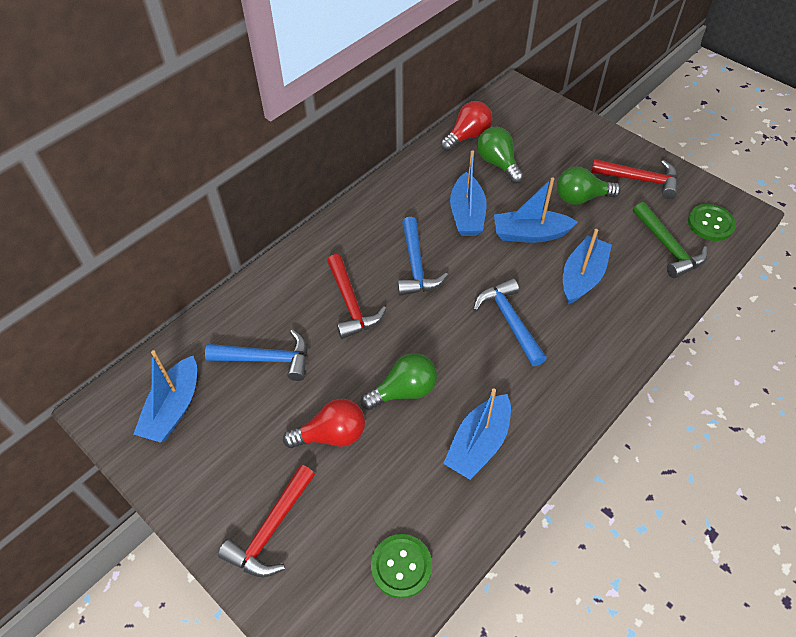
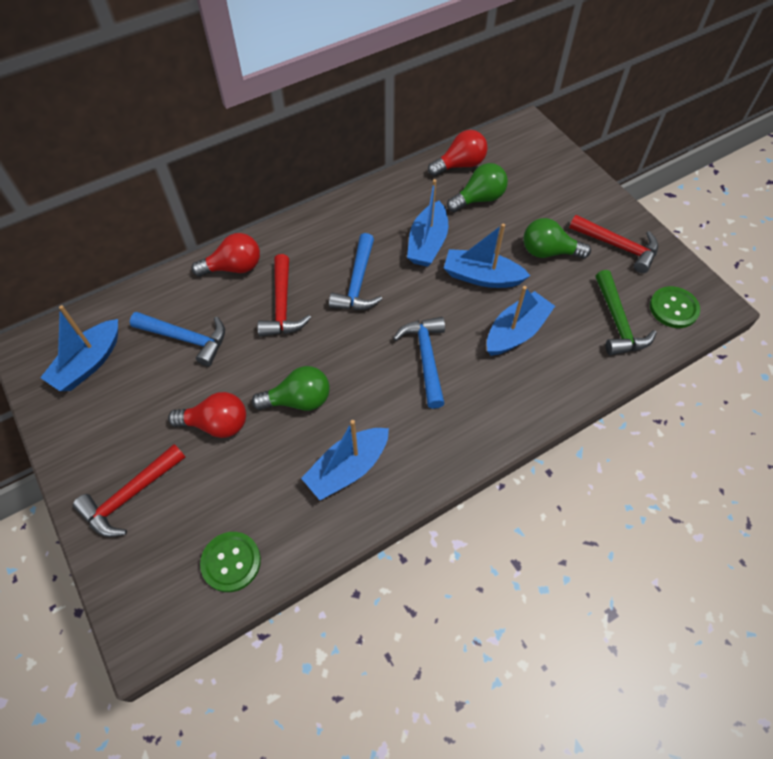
camera: 15 degrees right, 5 degrees up
green light bulb [477,127,524,183] -> green light bulb turned 75 degrees clockwise [447,163,508,212]
none -> red light bulb [191,233,260,277]

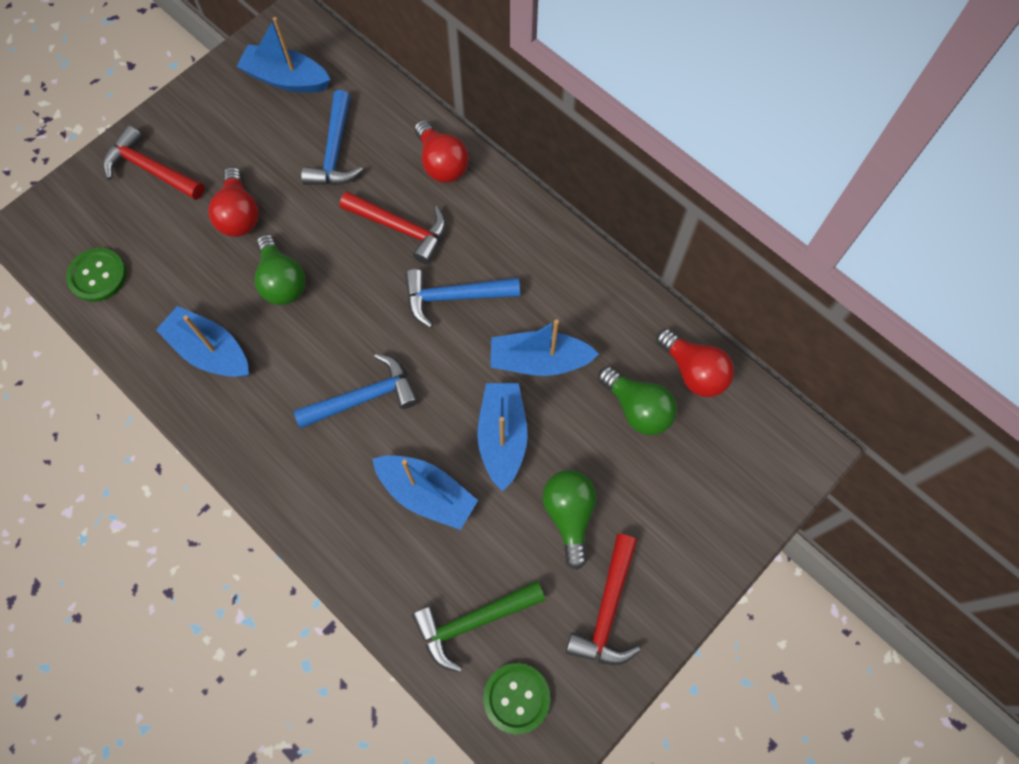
camera: 75 degrees right, 10 degrees up
red hammer [257,254,311,337] -> red hammer turned 135 degrees counterclockwise [340,191,446,264]

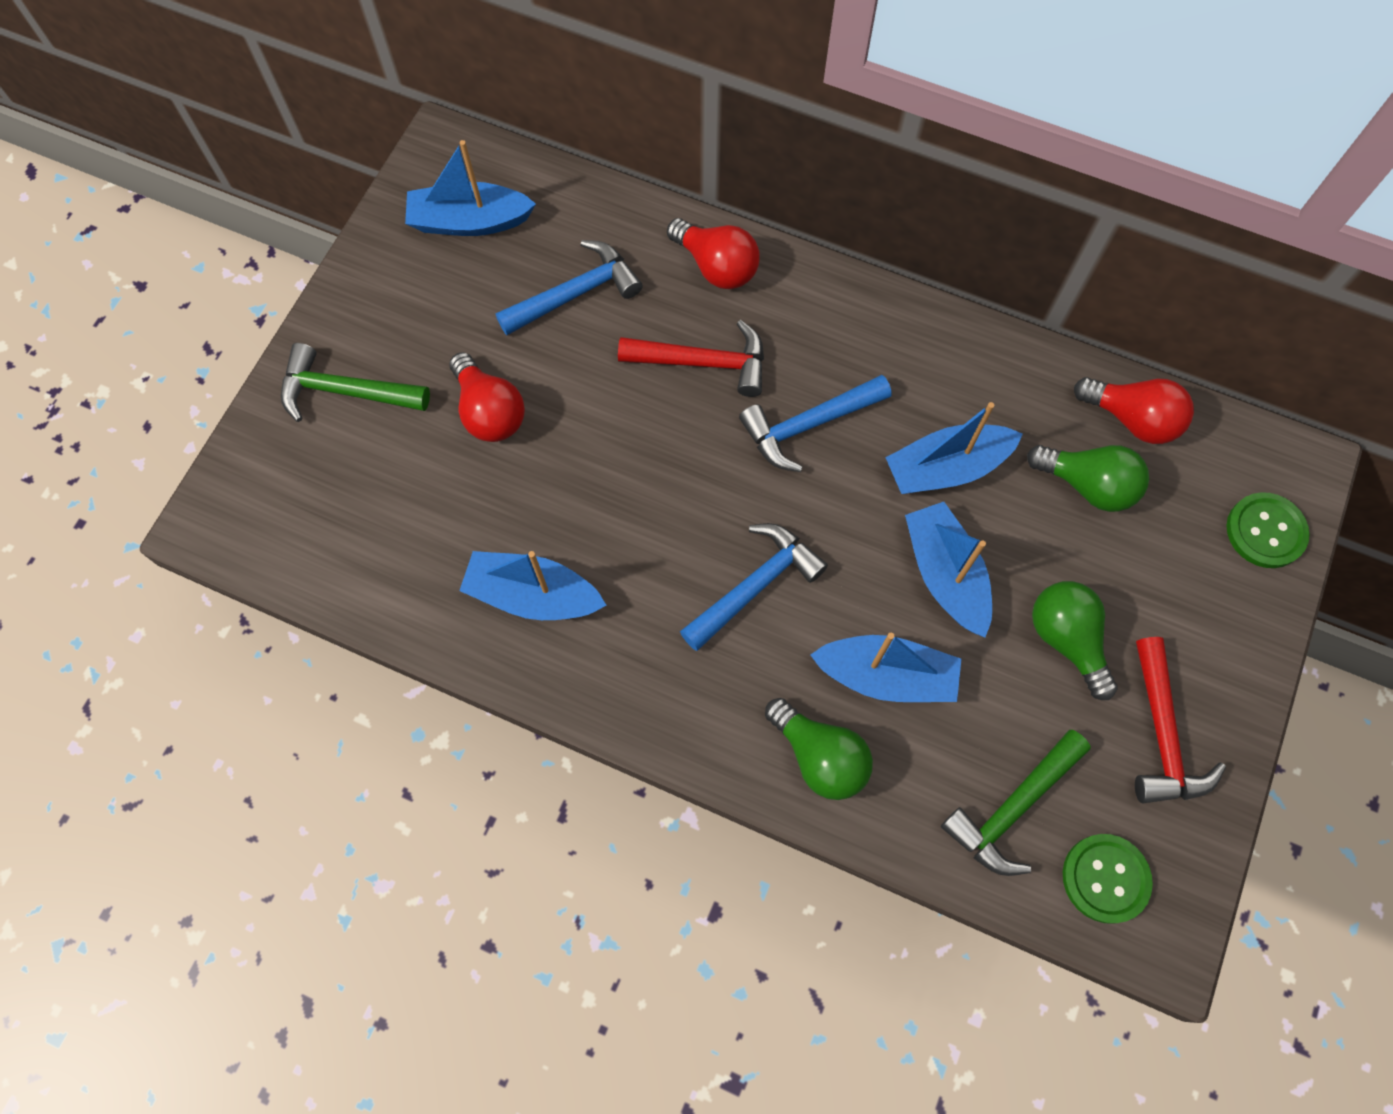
camera: 20 degrees left, 0 degrees up
green button [66,248,127,302] -> green button moved to [1226,492,1310,568]
red hammer [103,125,204,200] -> green hammer [281,343,430,422]
green light bulb [255,234,306,305] -> green light bulb moved to [765,698,873,800]
blue hammer [301,90,363,185] -> blue hammer turned 105 degrees counterclockwise [496,240,643,335]

